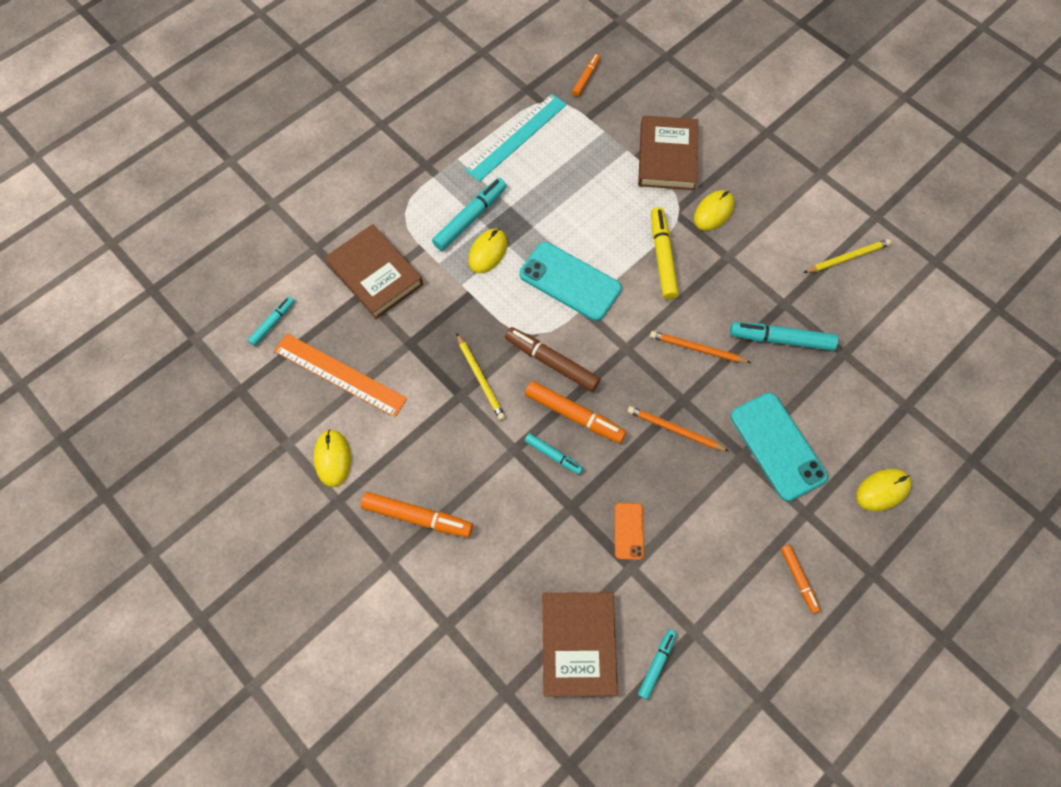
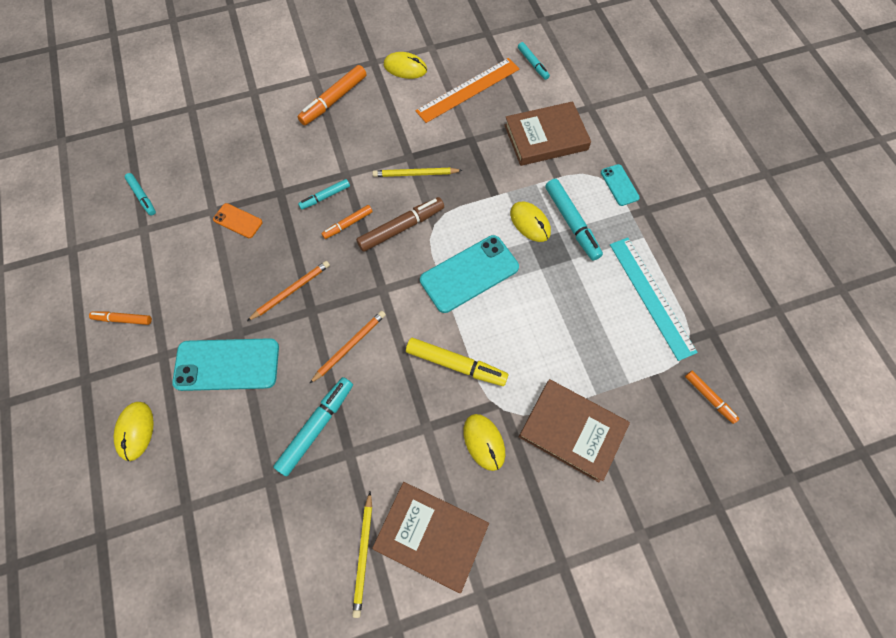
camera: 115 degrees right, 0 degrees up
orange marker [525,381,626,443] -> orange marker [321,205,373,239], size x0.59
brown book [542,592,618,697] -> brown book moved to [372,482,489,593]
none -> turquoise phone [601,164,640,206]

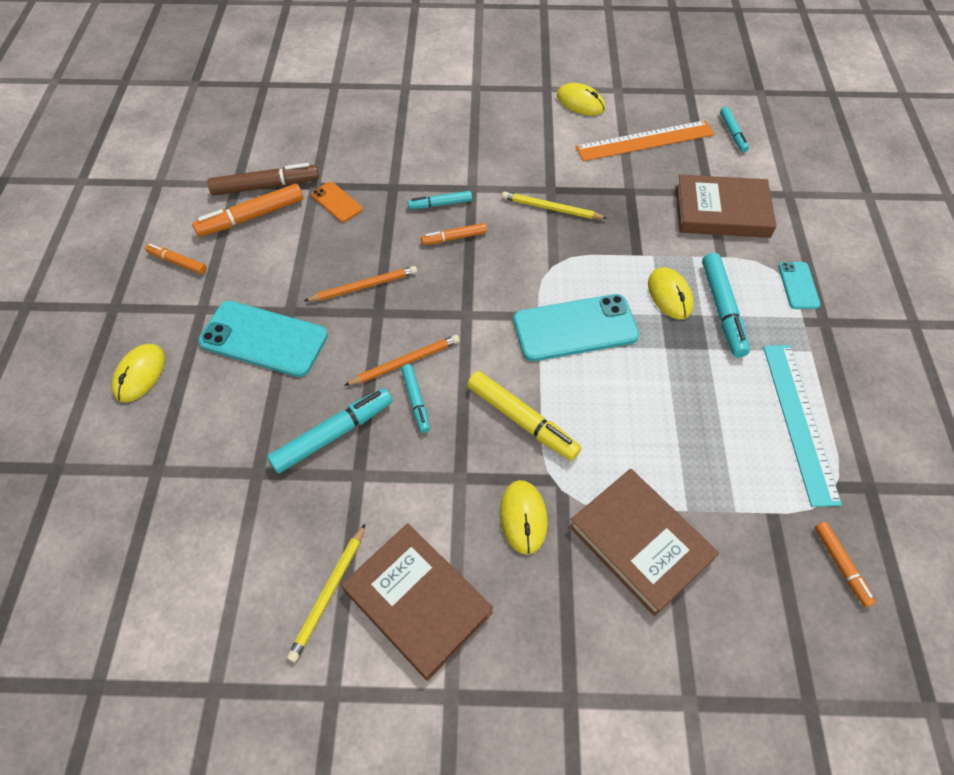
camera: 20 degrees right, 10 degrees down
turquoise marker [125,173,156,215] -> turquoise marker moved to [401,364,430,433]
orange marker [298,65,366,125] -> orange marker moved to [192,184,303,237]
brown marker [356,197,444,252] -> brown marker moved to [208,163,319,196]

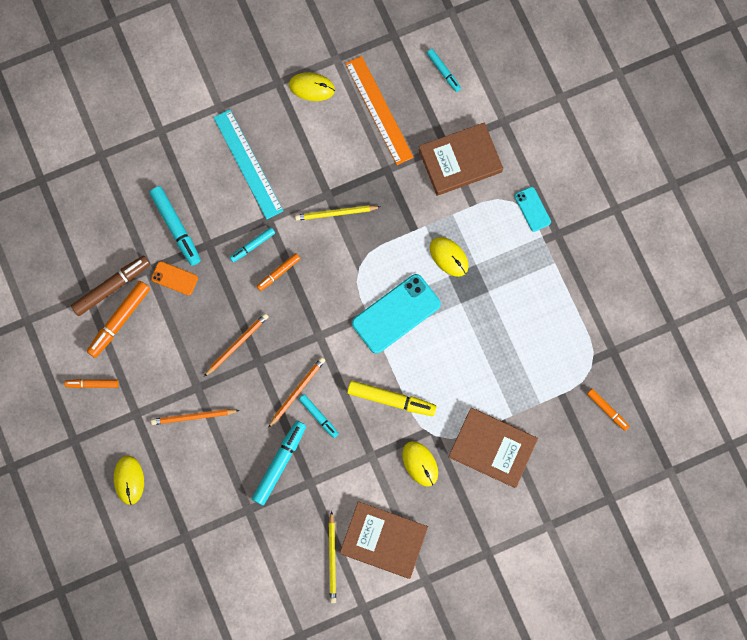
camera: 25 degrees left, 20 degrees up
turquoise phone [198,301,328,377] -> orange pencil [151,409,240,425]
orange ruler [576,120,714,161] -> orange ruler turned 75 degrees counterclockwise [345,56,414,165]
turquoise marker [702,253,750,358] -> turquoise marker moved to [149,186,201,266]
turquoise ruler [763,345,842,507] -> turquoise ruler moved to [213,109,283,219]

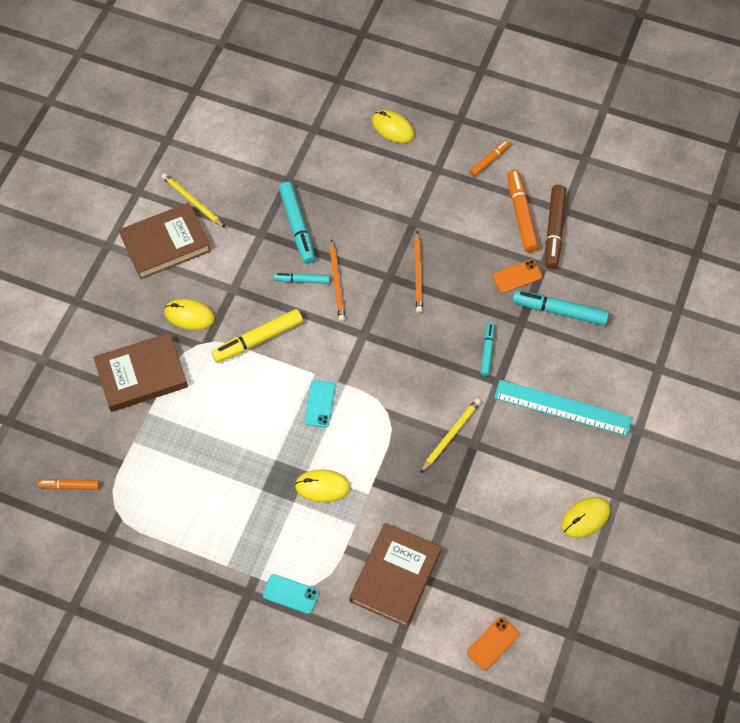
camera: 135 degrees right, 15 degrees down
orange pencil [151,409,240,425] -> none
orange marker [256,253,300,291] -> none
orange ruler [345,56,414,165] -> none
turquoise phone [352,274,441,354] -> turquoise phone [304,380,335,428], size x0.51
turquoise marker [427,49,461,92] -> orange phone [467,617,519,670]

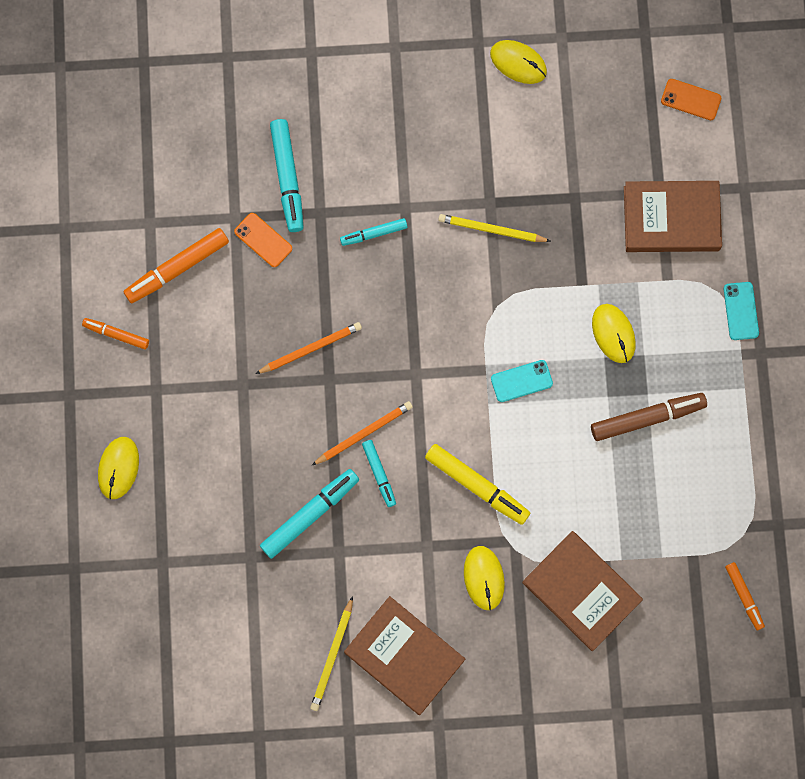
camera: 115 degrees left, 15 degrees up
turquoise ruler [494,380,633,436] -> none
brown marker [545,185,566,269] -> brown marker moved to [591,393,707,441]

